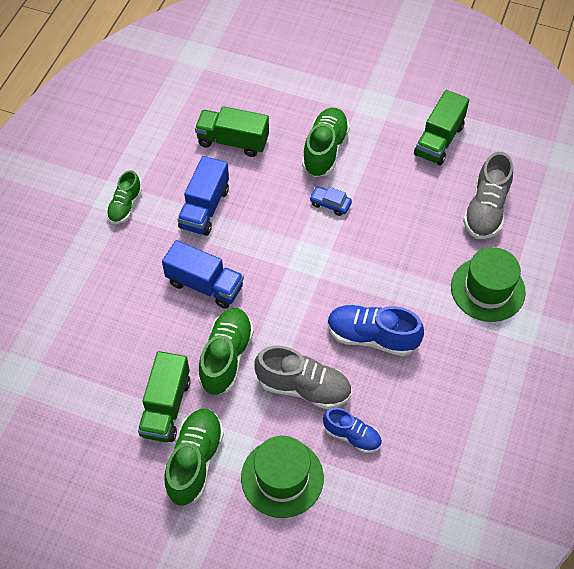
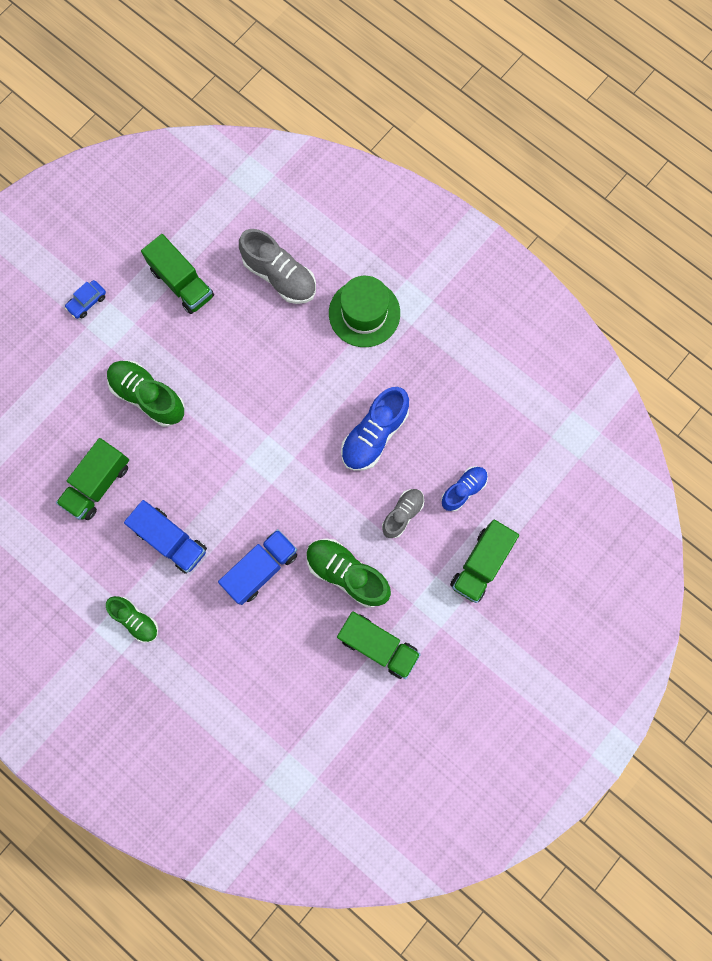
camera: 70 degrees left, 20 degrees up
green shoe [164,409,224,505] -> none
green hat [241,436,324,518] -> green truck [450,520,519,603]
grey shoe [254,346,352,410] -> grey shoe [382,489,424,538], size x0.62
blue car [309,186,352,216] -> blue car moved to [65,280,106,319]

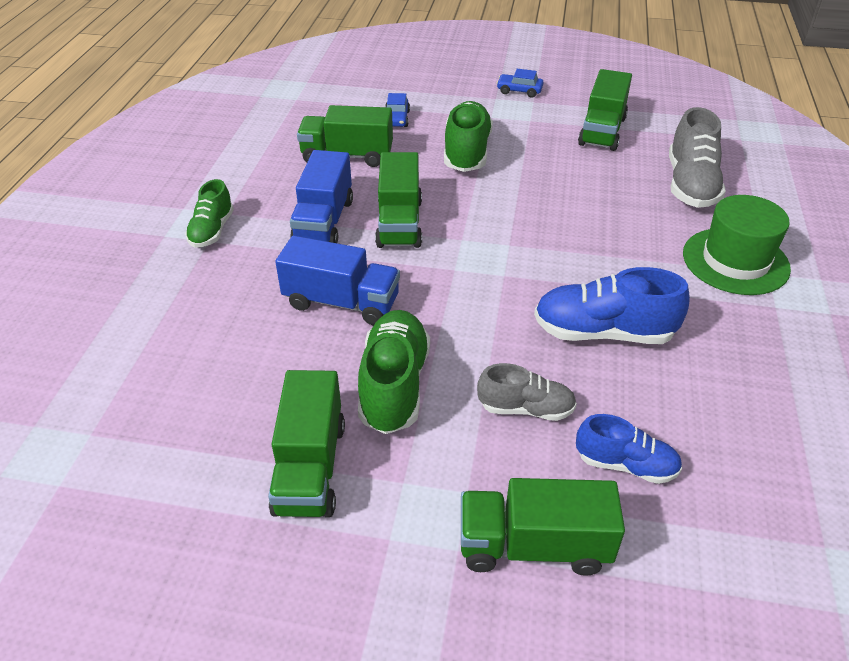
camera: 60 degrees right, 35 degrees down
none -> green truck [375,152,422,248]
none -> blue car [385,93,410,127]

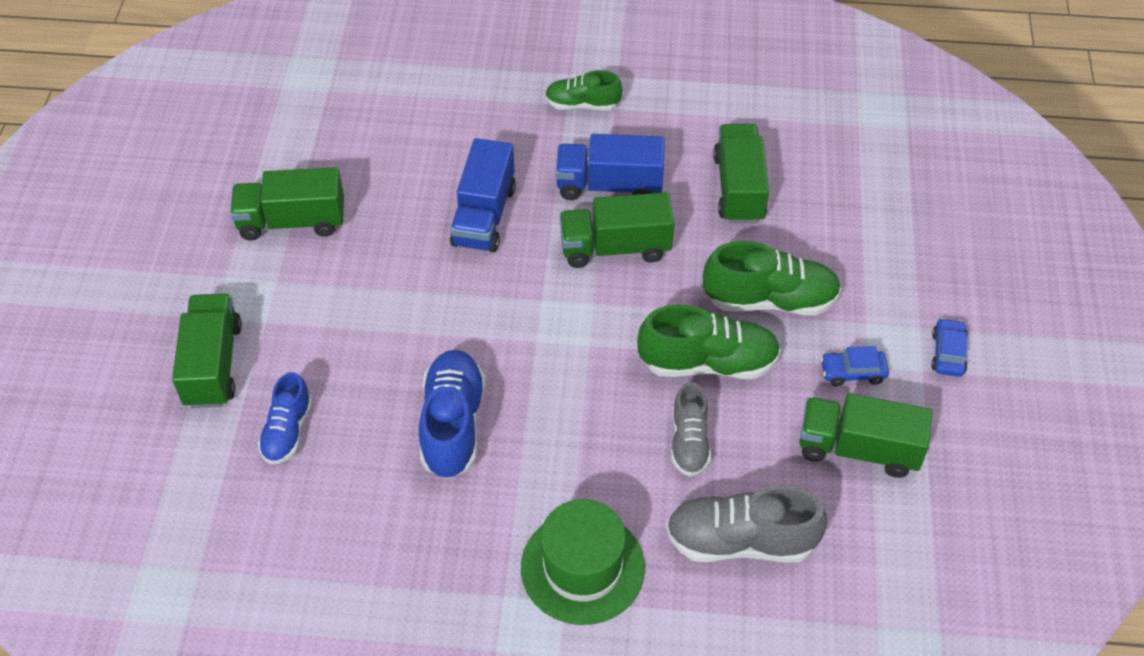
camera: 85 degrees right, 10 degrees up
green shoe [358,310,430,434] -> green shoe moved to [637,304,781,379]
blue car [385,93,410,127] -> blue car moved to [821,346,889,386]
grey shoe [477,363,577,421] -> grey shoe moved to [671,382,711,476]

